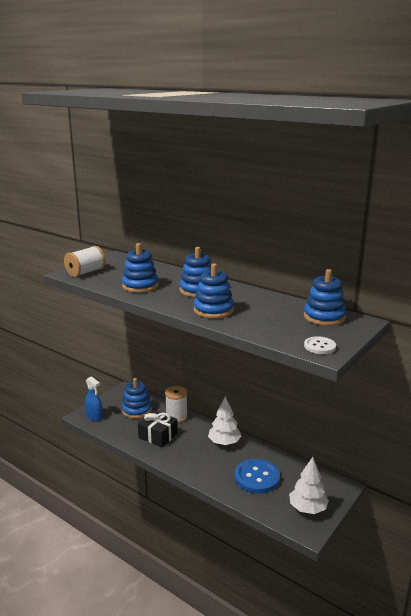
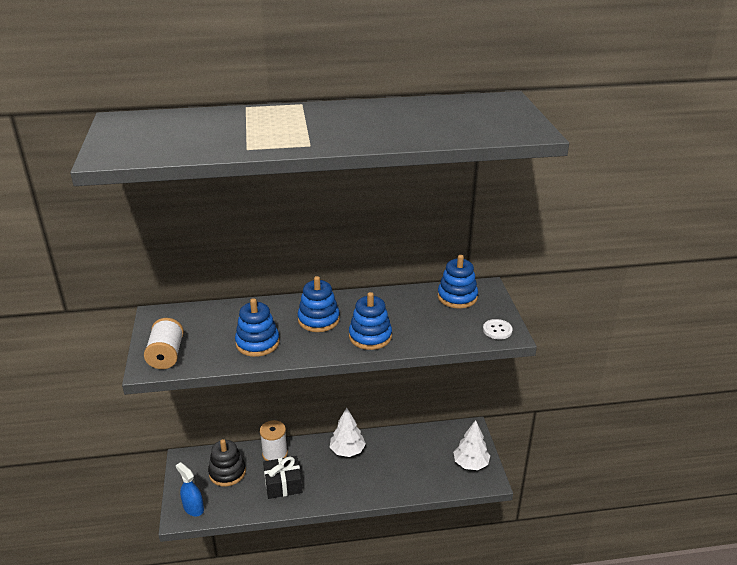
camera: 45 degrees left, 10 degrees up
blue spray bottle [85,376,103,421] -> blue spray bottle turned 135 degrees counterclockwise [176,462,204,516]
blue stacking toy [121,378,152,419] -> black stacking toy [208,439,246,487]
blue button [235,459,280,494] -> none

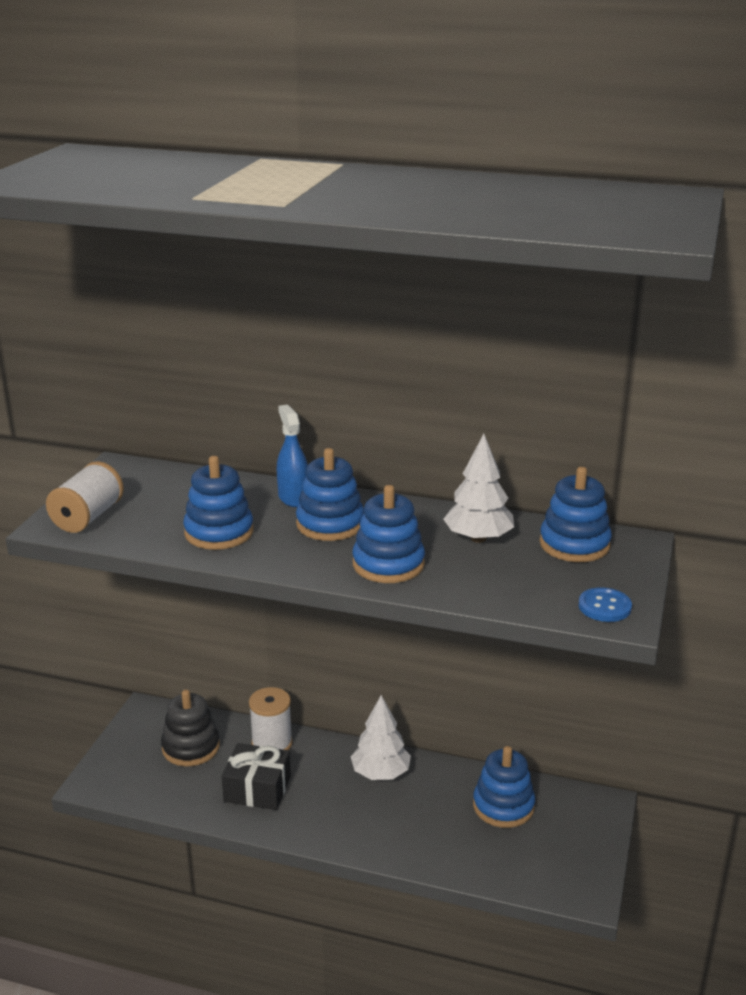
camera: 25 degrees right, 5 degrees down
blue spray bottle [176,462,204,516] -> blue spray bottle moved to [277,404,308,507]
white tree [453,420,490,470] -> white tree moved to [443,434,514,543]
white button [483,319,513,339] -> blue button [579,587,632,622]
none -> blue stacking toy [473,746,535,828]

